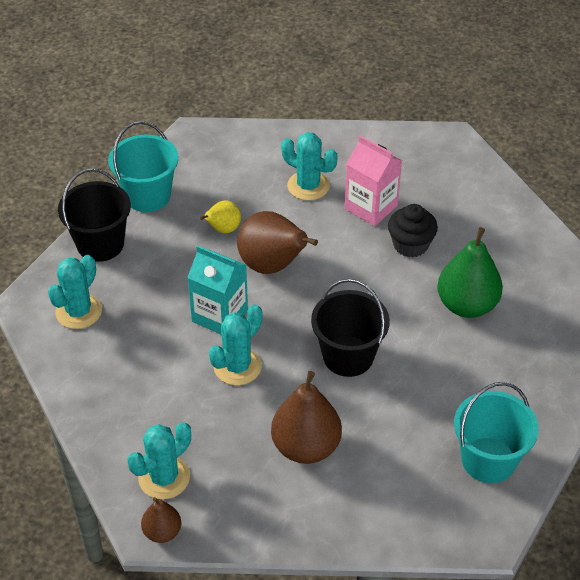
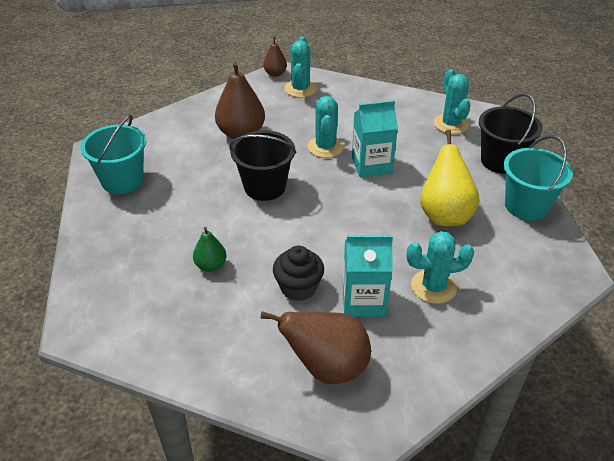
camera: 140 degrees right, 5 degrees down
yellow pear [200,200,241,233] -> yellow pear [420,130,480,226], size x1.85
brown pear [237,211,318,274] -> brown pear moved to [261,312,371,384]
pink carton [345,135,402,226] -> turquoise carton [343,235,393,317]
green pear [437,227,503,318] -> green pear [193,227,226,272], size x0.54

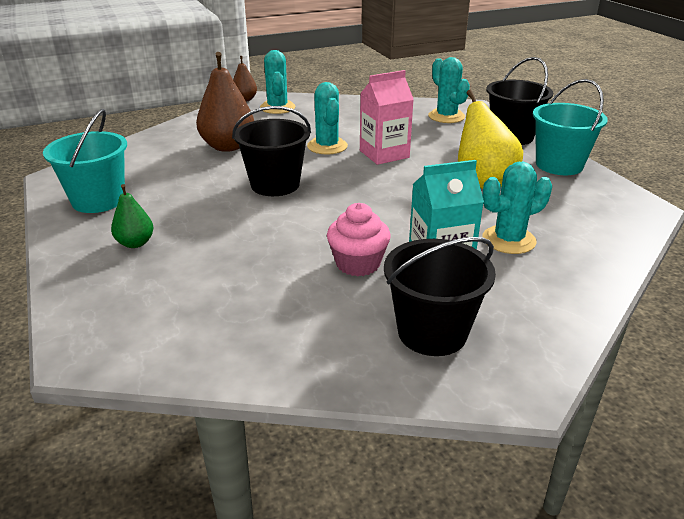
camera: 15 degrees left, 10 degrees down
green pear [193,227,226,272] -> green pear moved to [111,184,154,248]
brown pear [261,312,371,384] -> black bucket [384,237,496,356]
black cupcake [273,246,324,301] -> pink cupcake [327,203,391,276]
turquoise carton [352,100,398,178] -> pink carton [360,70,414,165]

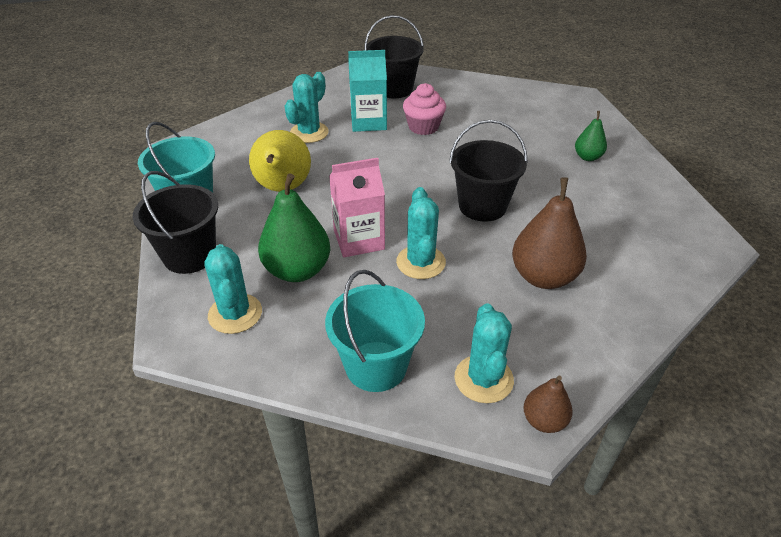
camera: 170 degrees left, 10 degrees up
turquoise bucket [43,109,127,213] -> turquoise bucket moved to [325,270,425,392]
turquoise cactus [482,162,552,254] -> turquoise cactus turned 45 degrees counterclockwise [285,72,329,143]
none -> green pear [258,173,330,282]

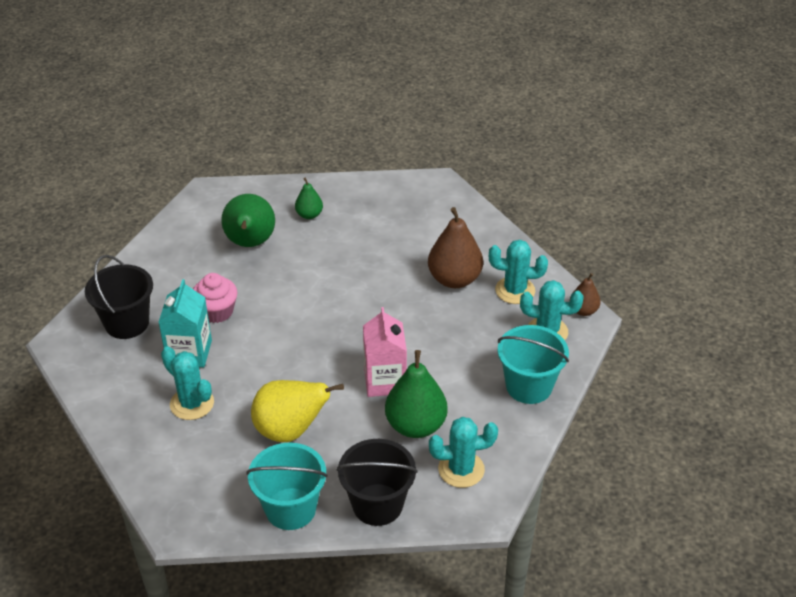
camera: 80 degrees left, 0 degrees up
turquoise cactus [396,187,446,279] -> turquoise cactus moved to [489,240,548,304]
black bucket [449,120,528,222] -> none
none -> green pear [221,194,275,247]

